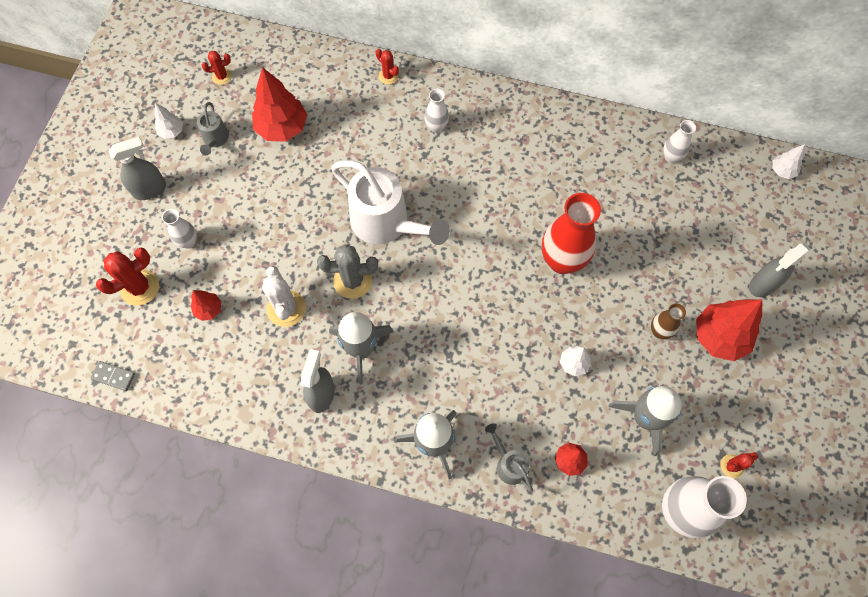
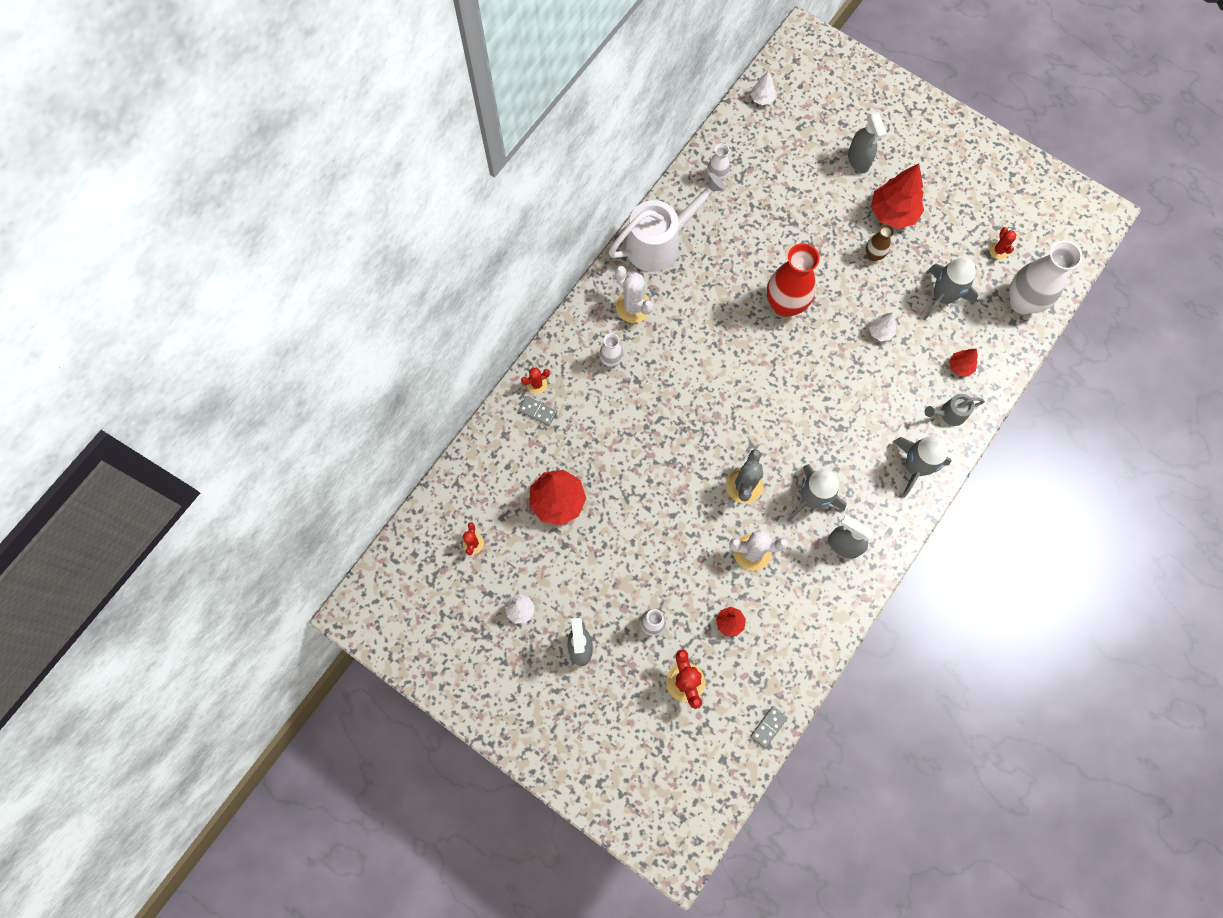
camera: 70 degrees left, 5 degrees up
grey watering can [197,102,229,155] -> none
white watering can [331,160,450,245] -> white watering can moved to [608,173,726,272]
none -> grey domino [518,396,557,426]
none -> white cactus [615,266,653,323]

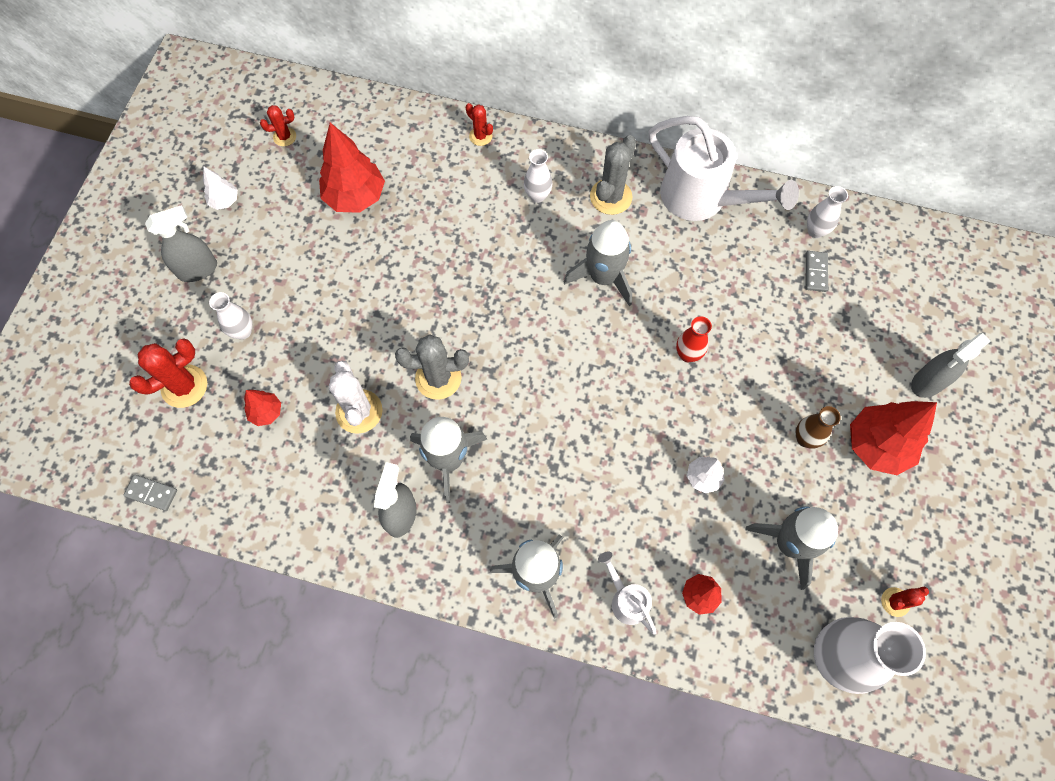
camera: 70 degrees right, 5 degrees down
grey domino [518,396,557,426] -> grey domino moved to [806,251,828,292]
white cactus [615,266,653,323] -> grey cactus [590,135,636,215]
white tree [750,71,776,105] -> none
red vase [767,243,820,317] -> red vase [676,316,712,362], size x0.50
grey watering can [925,394,985,426] -> white watering can [598,551,657,635]
none -> grey rocket [564,220,632,306]

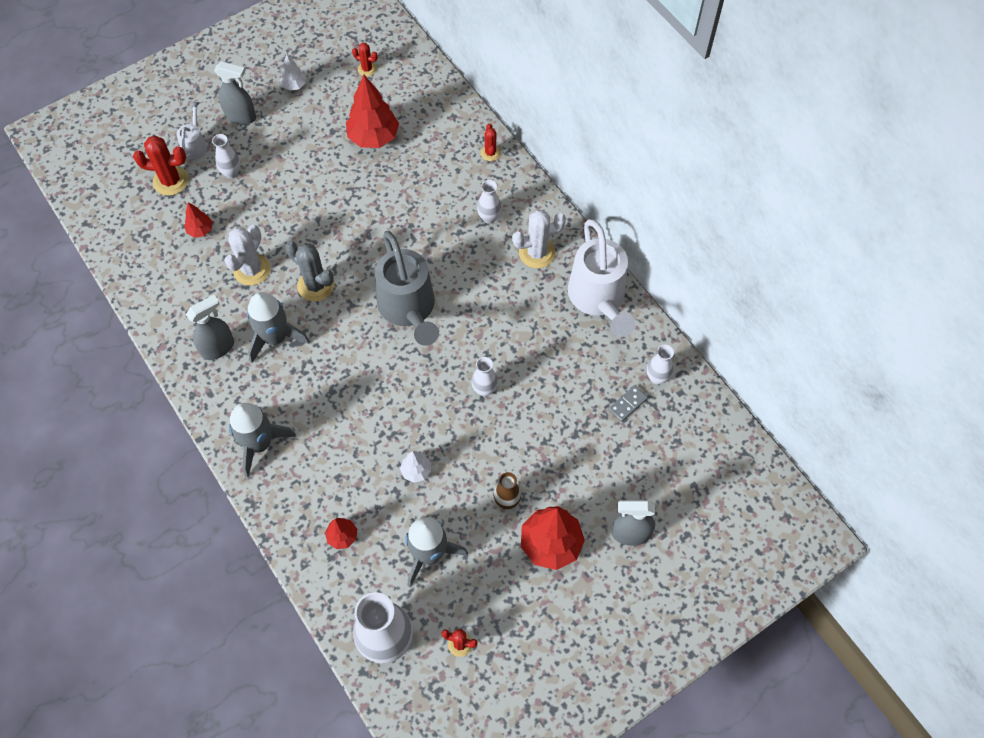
camera: 40 degrees right, 5 degrees down
grey domino [123,475,177,511] -> none
grey rocket [564,220,632,306] -> none
grey cactus [590,135,636,215] -> white cactus [512,210,566,268]
white watering can [598,551,657,635] -> white watering can moved to [176,102,207,160]
red vase [676,316,712,362] -> white vase [471,357,498,396]
none -> grey watering can [375,231,439,346]

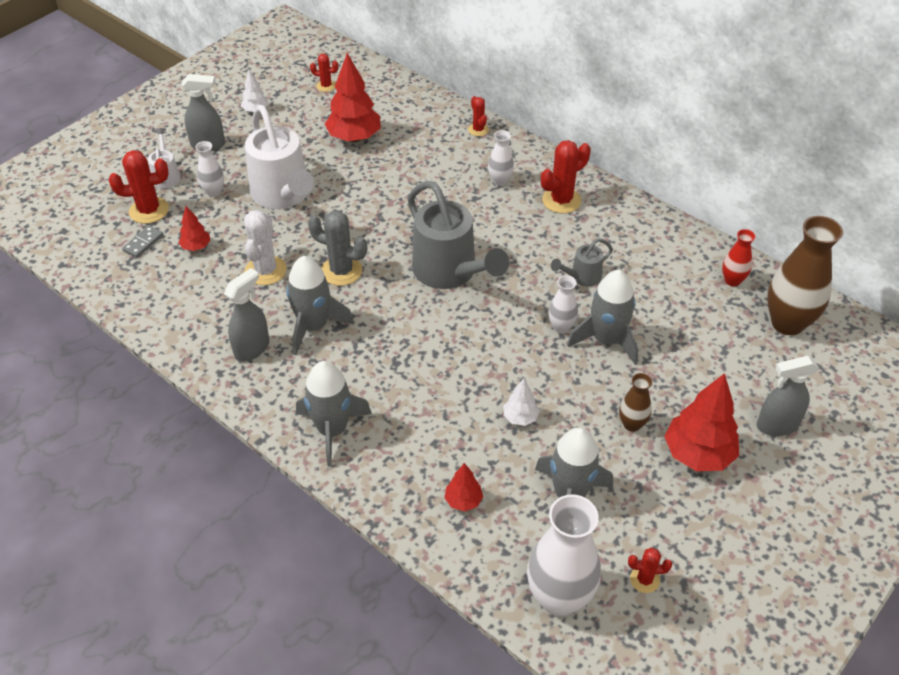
camera: 15 degrees left, 15 degrees down
white cactus [512,210,566,268] -> red cactus [541,140,591,213]
white watering can [568,219,635,337] -> white watering can moved to [245,105,314,209]
grey domino [608,385,648,422] -> grey domino moved to [122,225,164,258]
white vase [647,345,674,384] -> red vase [722,229,756,286]
none -> grey watering can [551,238,613,286]
none -> grey rocket [567,270,638,365]
none -> brown vase [767,216,843,335]

